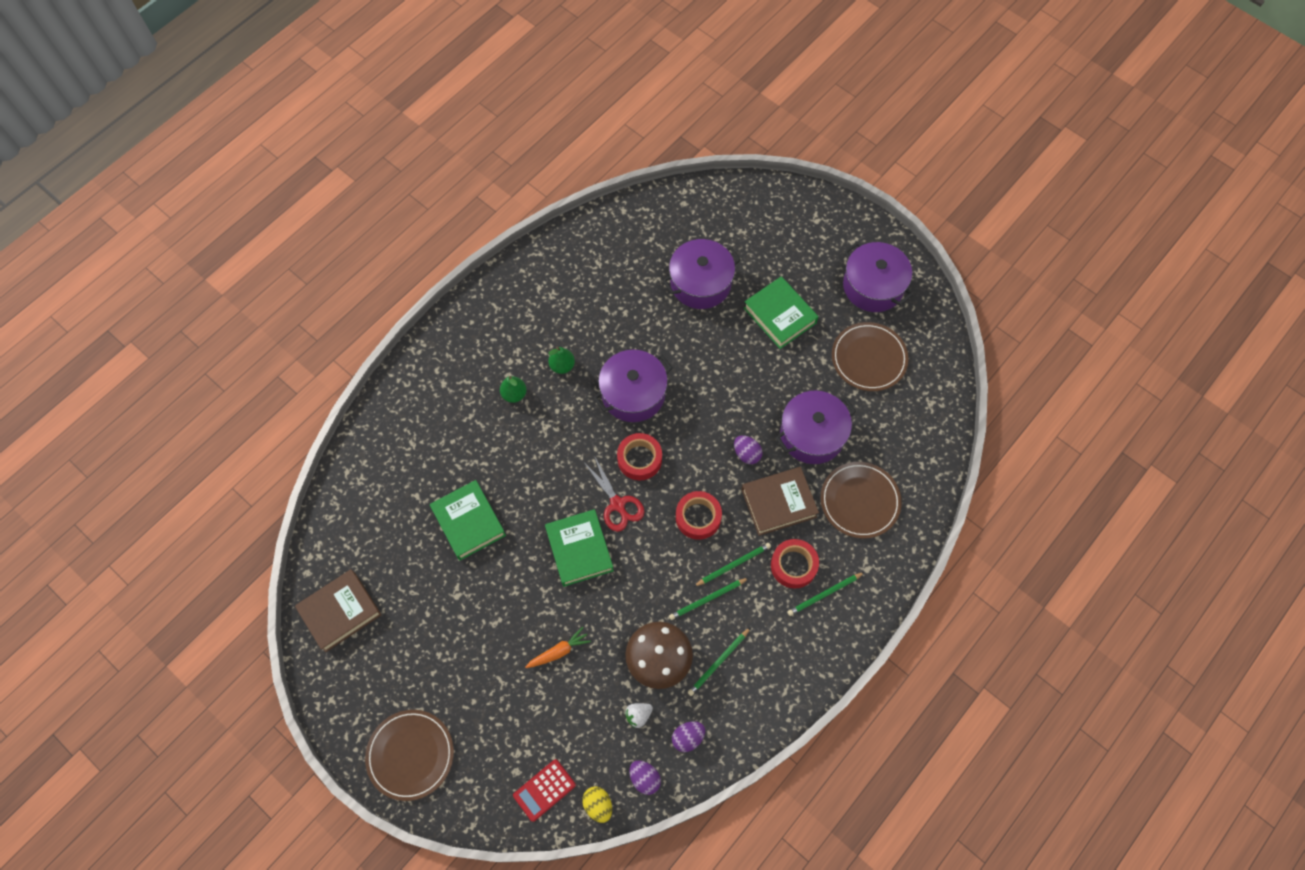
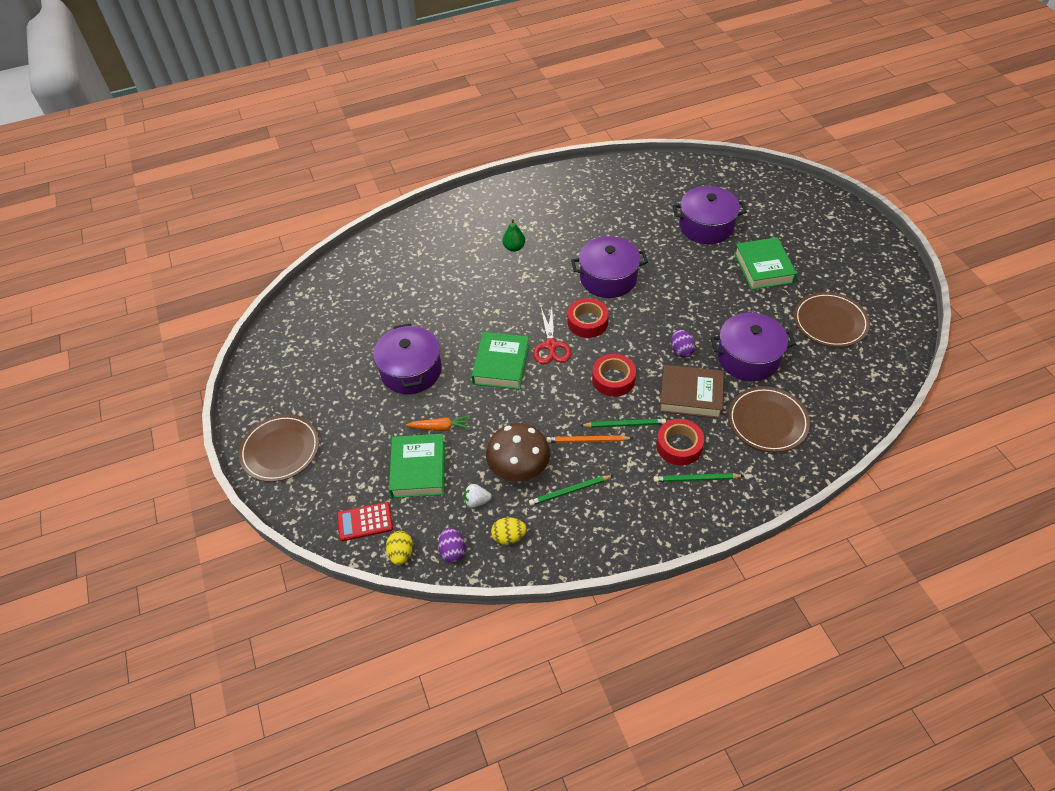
camera: 30 degrees right, 15 degrees down
brown book [295,569,382,652] -> none
green book [430,480,506,560] -> green book moved to [389,434,445,498]
green pear [548,347,575,374] -> none
green pencil [669,578,749,620] -> orange pencil [546,435,633,443]
purple egg [672,721,705,752] -> yellow egg [491,517,527,545]
purple pot [843,242,913,312] -> purple pot moved to [373,323,442,394]

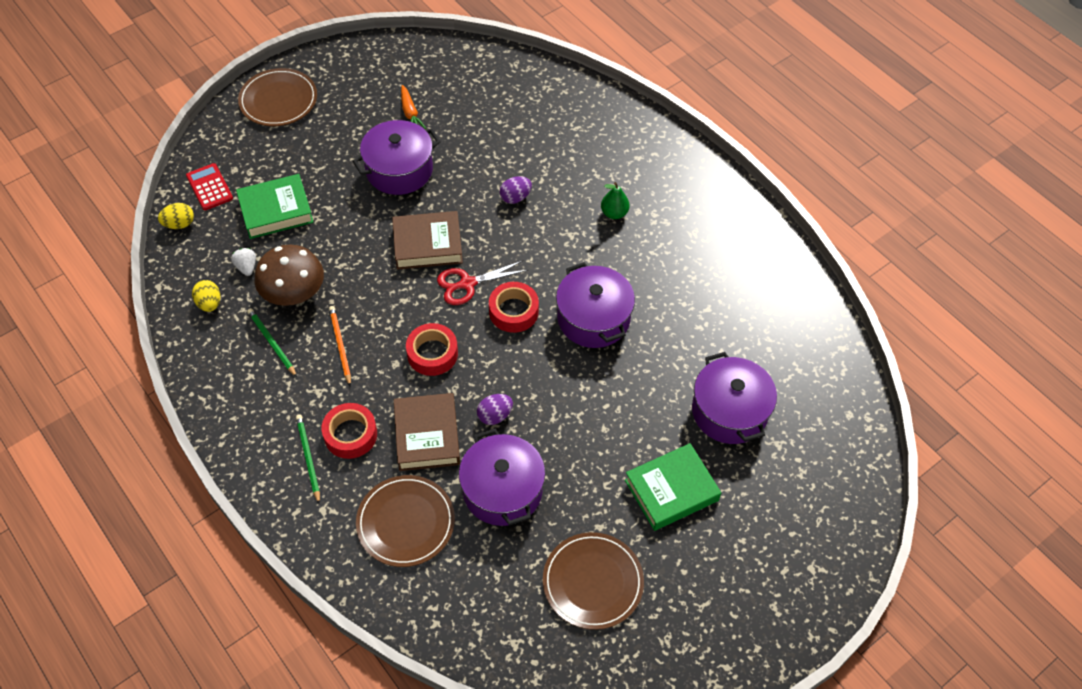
camera: 70 degrees right, 5 degrees up
orange carrot [406,415,470,431] -> orange carrot moved to [401,85,426,129]
purple egg [438,528,466,563] -> purple egg moved to [500,176,532,204]
green book [471,332,529,390] -> brown book [392,211,463,270]
green pencil [580,419,666,428] -> none

